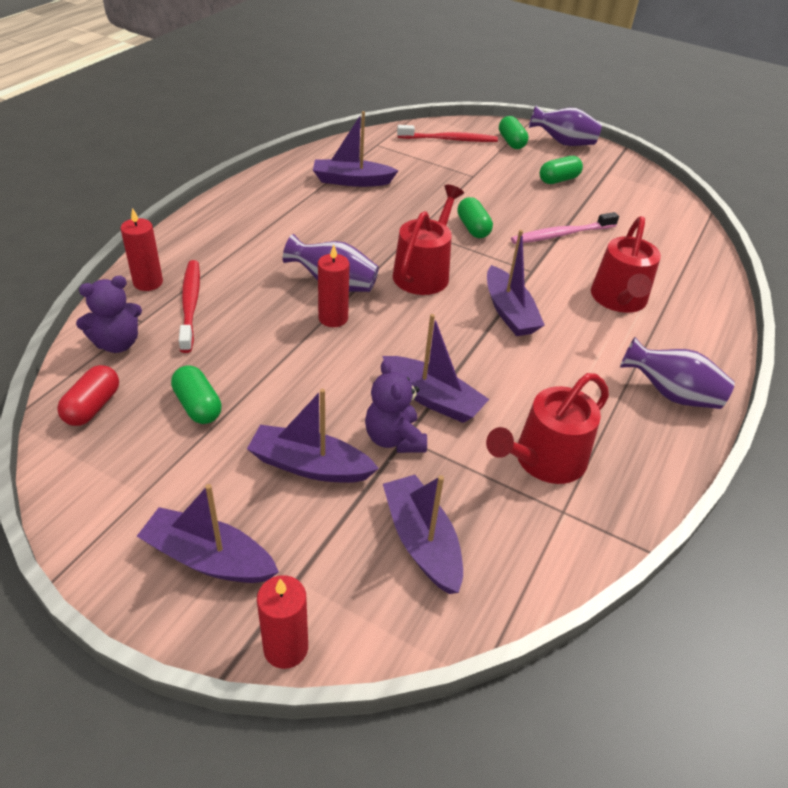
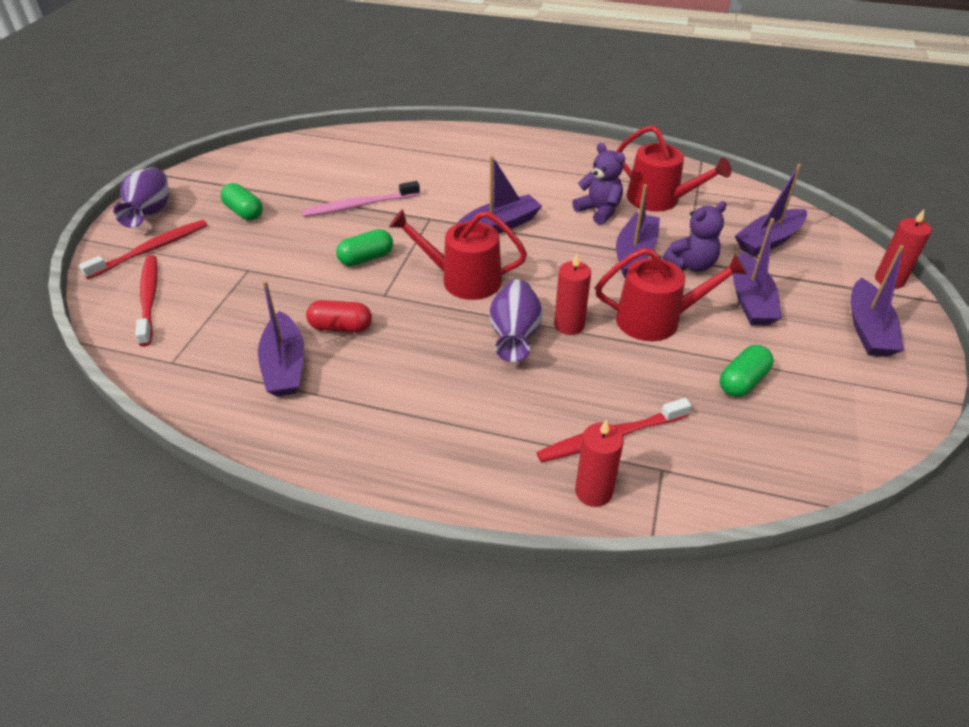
camera: 100 degrees left, 0 degrees up
red capsule [57,365,119,426] -> red capsule moved to [306,300,372,333]
purple teddy bear [76,276,142,353] -> purple teddy bear moved to [572,143,625,225]
green capsule [499,116,528,149] -> red toothbrush [79,220,207,279]
pink toothbrush [511,212,619,244] -> pink toothbrush turned 105 degrees clockwise [302,181,420,217]
red watering can [591,216,661,313] -> red watering can moved to [595,248,747,341]
purple vase [620,337,735,409] -> none

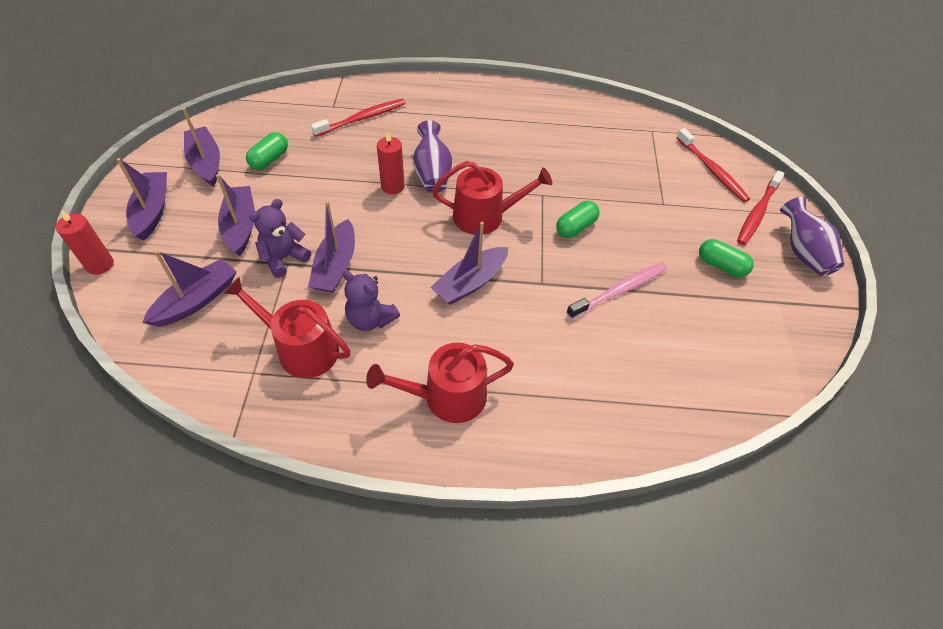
camera: 165 degrees right, 10 degrees up
purple boat [258,280,304,397] -> purple boat moved to [182,108,220,187]
red capsule [306,300,372,333] -> none
red candle [575,419,624,507] -> none
red watering can [595,248,747,341] -> red watering can moved to [366,343,514,423]

